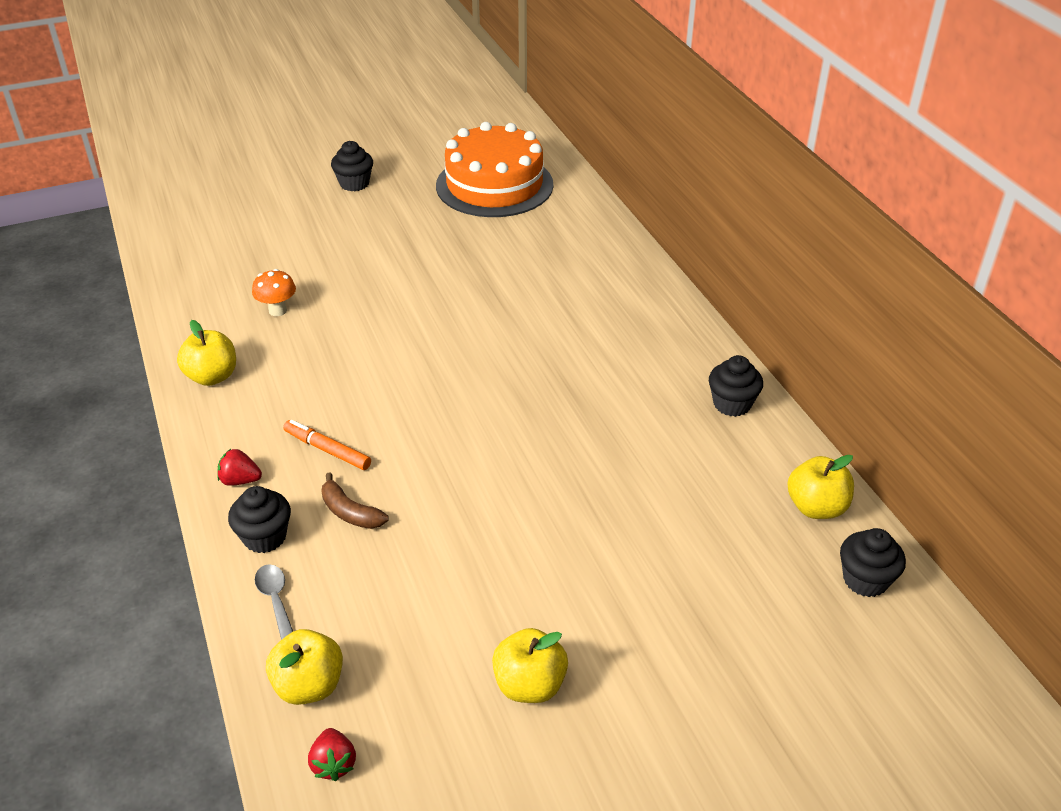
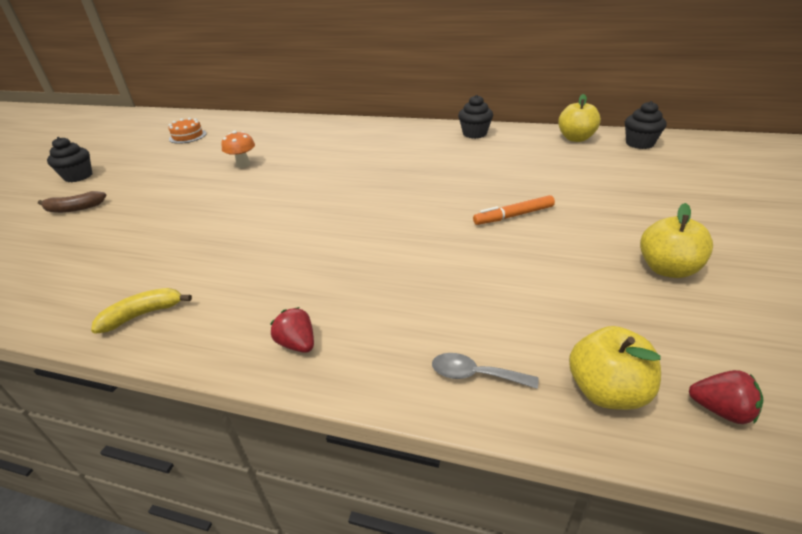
camera: 50 degrees left, 5 degrees down
yellow apple [177,320,236,386] -> yellow banana [91,288,192,334]
red strawberry [217,449,262,486] -> red strawberry turned 90 degrees clockwise [270,307,314,353]
black cupcake [228,486,291,553] -> none
orange mushroom [252,269,296,316] -> orange mushroom moved to [221,131,255,168]
orange marker [283,420,371,470] -> orange marker moved to [473,195,555,225]
brown banana [321,472,389,529] -> brown banana moved to [38,191,106,213]
orange cake [436,122,553,217] -> orange cake [168,118,207,144], size x0.41

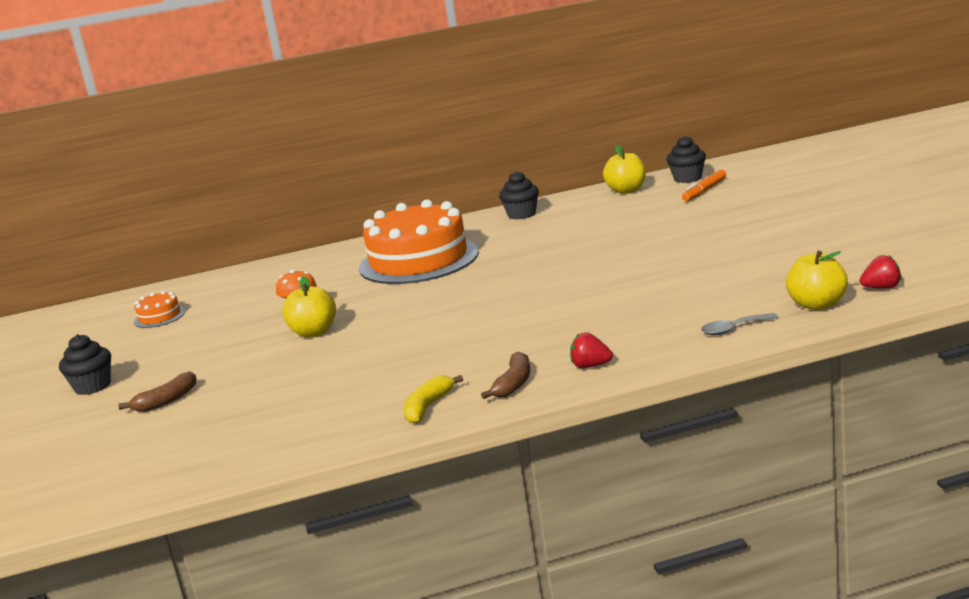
camera: 30 degrees left, 15 degrees down
orange marker [473,195,555,225] -> orange marker moved to [682,169,726,201]
yellow apple [640,203,713,278] -> yellow apple moved to [282,276,336,338]
none -> orange cake [359,199,479,284]
none -> brown banana [481,352,530,399]

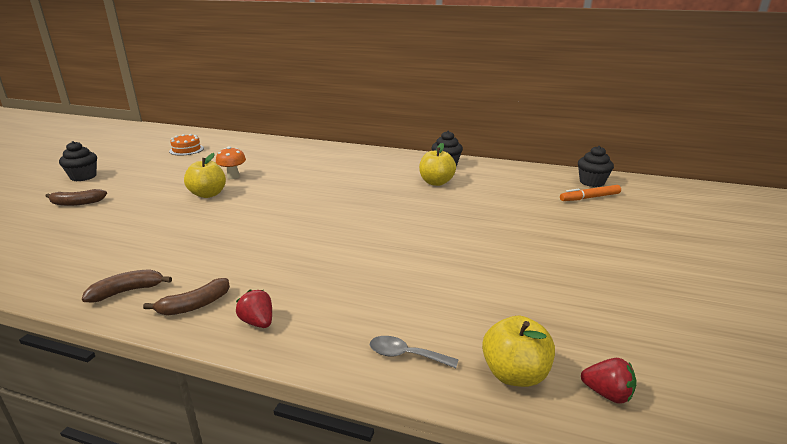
camera: 30 degrees right, 5 degrees up
orange cake [359,199,479,284] -> none
yellow banana [404,375,463,423] -> brown banana [82,269,172,302]
yellow apple [603,146,646,194] -> yellow apple moved to [419,143,456,186]

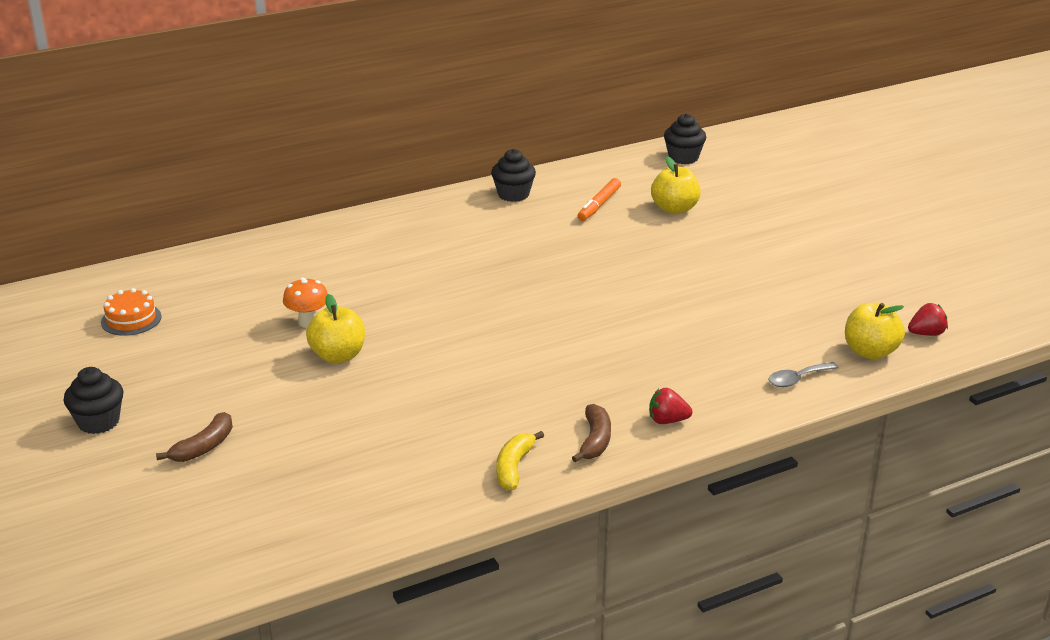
camera: 45 degrees left, 5 degrees up
brown banana [82,269,172,302] -> yellow banana [496,431,544,490]
yellow apple [419,143,456,186] -> yellow apple moved to [651,156,701,214]
orange marker [560,185,621,201] -> orange marker moved to [578,178,621,221]

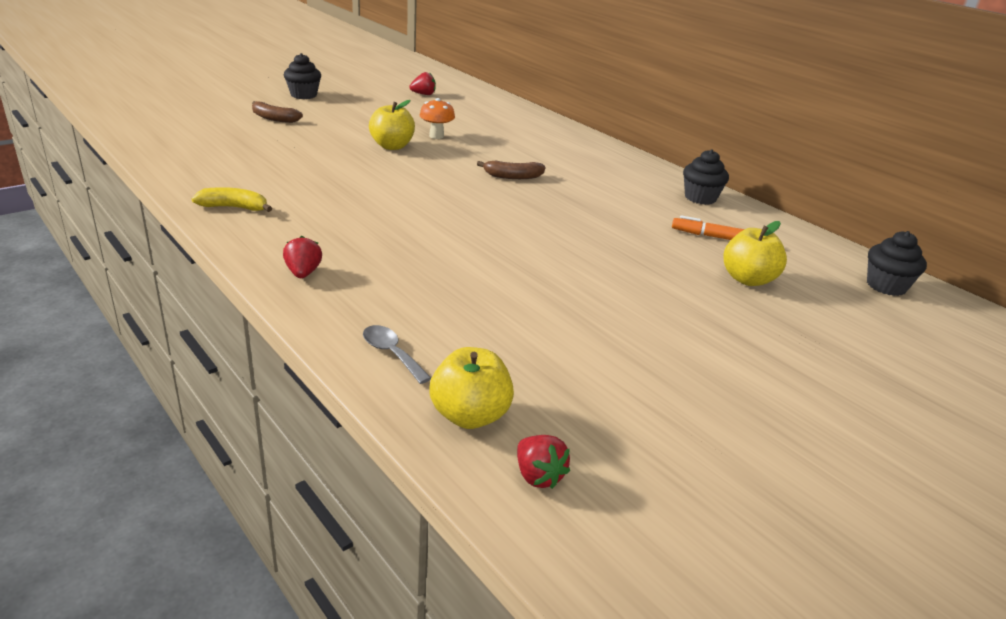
camera: 75 degrees right, 0 degrees up
orange cake [101,288,162,336] -> red strawberry [409,72,436,95]
brown banana [572,404,611,463] -> brown banana moved to [477,161,545,179]

